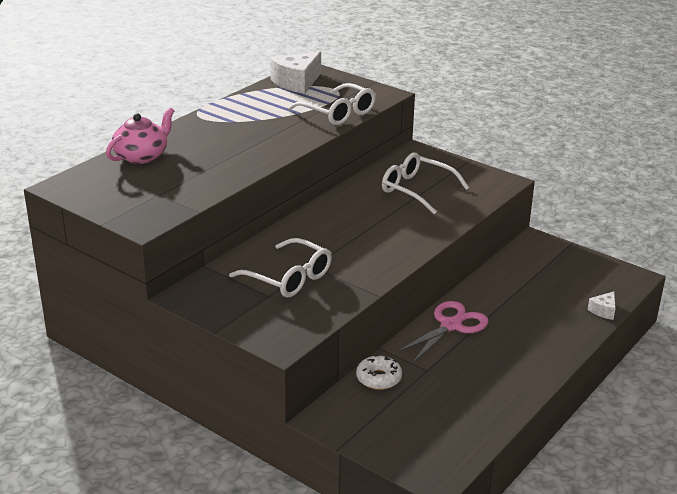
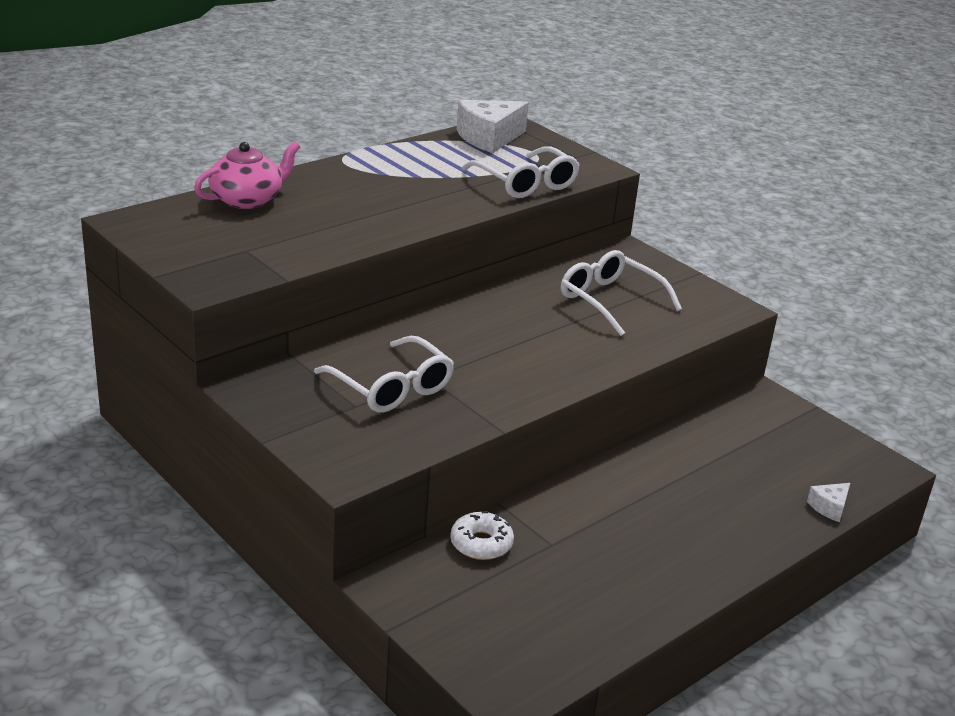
camera: 10 degrees right, 0 degrees up
pink scissors [396,301,489,364] -> none

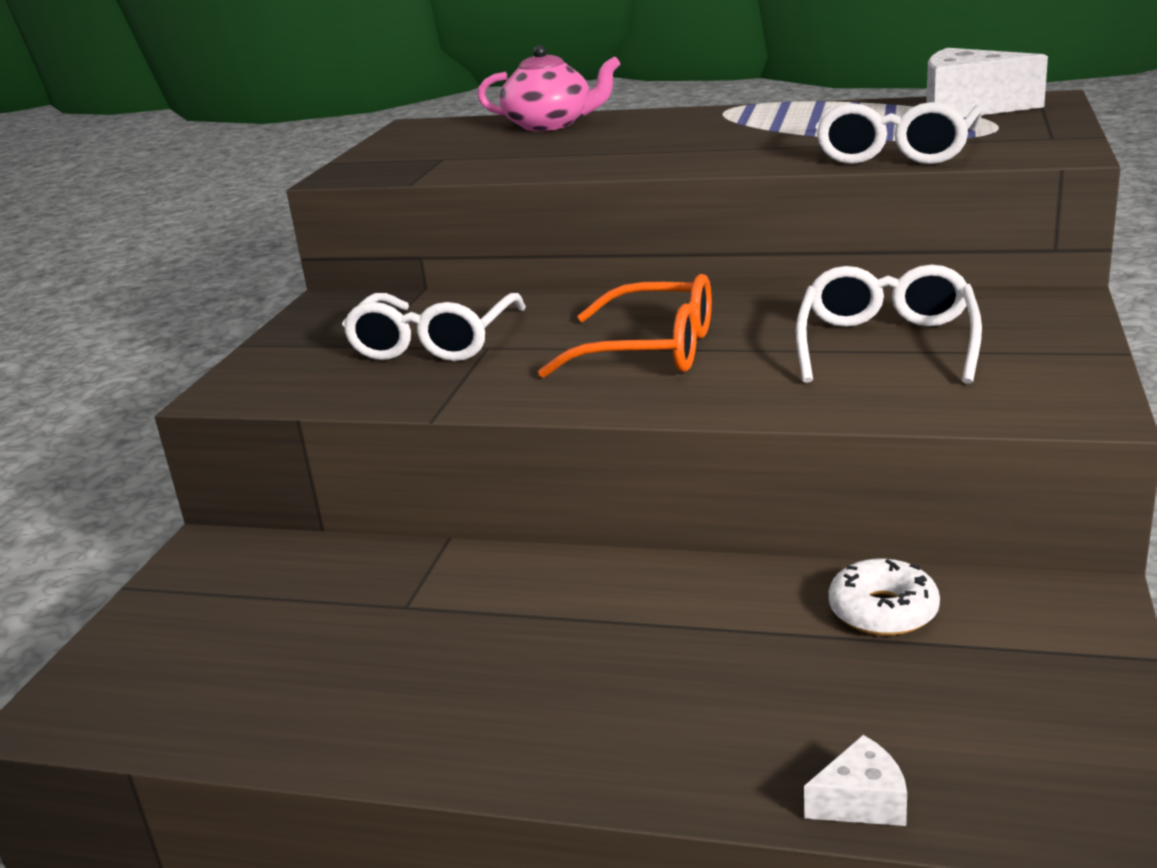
camera: 60 degrees right, 5 degrees down
white donut [450,511,514,560] -> white donut moved to [829,559,940,636]
white cheese [807,483,850,522] -> white cheese turned 150 degrees clockwise [804,735,907,826]
none -> orange glasses [538,274,712,378]

